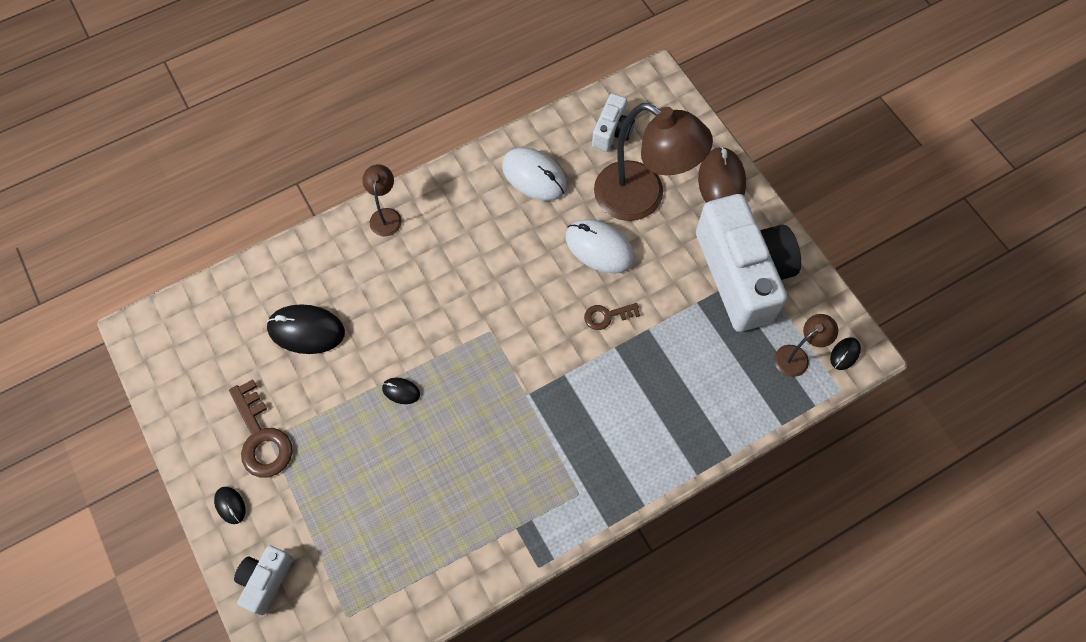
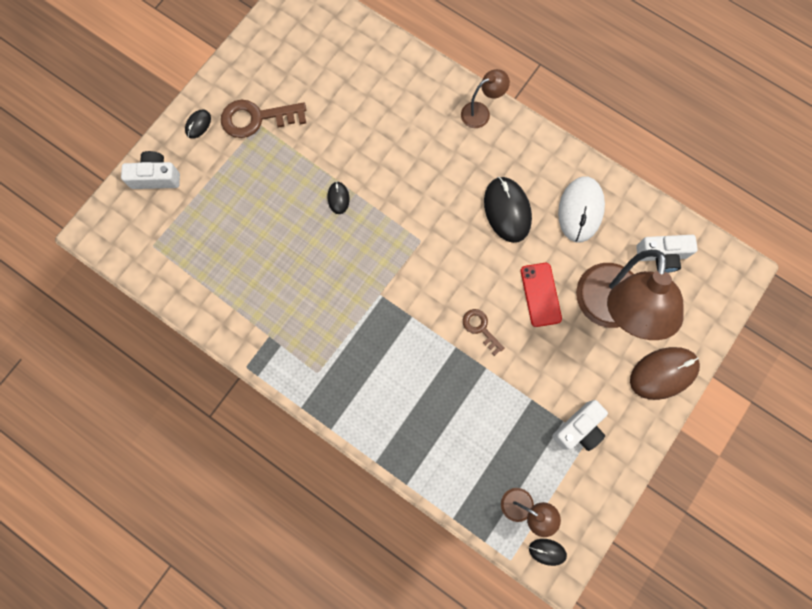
camera: 65 degrees right, 10 degrees up
brown key [229,379,293,478] -> brown key turned 45 degrees clockwise [221,100,306,138]
black mouse [266,304,345,354] -> black mouse moved to [484,177,532,243]
white mouse [566,219,634,274] -> red phone [521,263,562,327]
white camera [696,194,801,332] -> white camera [552,400,608,451], size x0.46

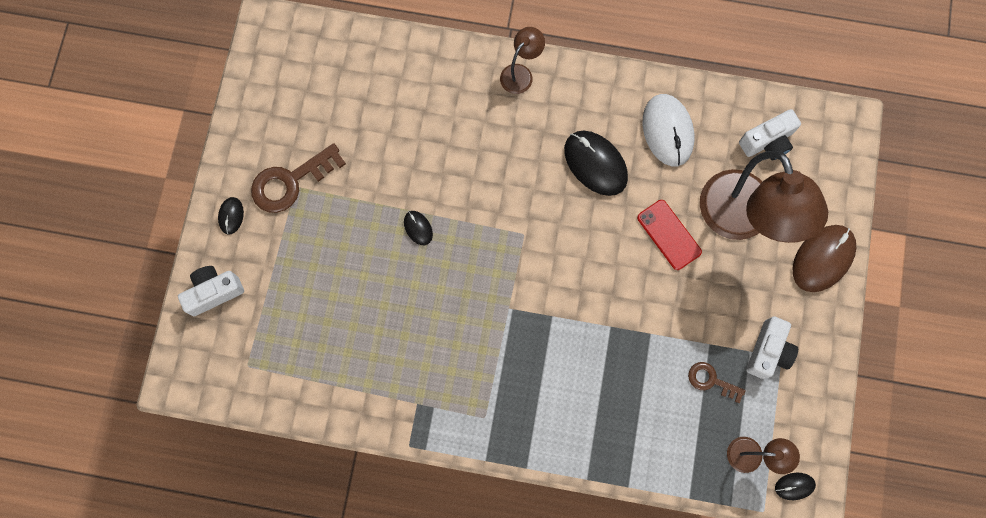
camera: 25 degrees left, 0 degrees up
brown key [463,309,505,356] -> brown key moved to [688,362,746,403]

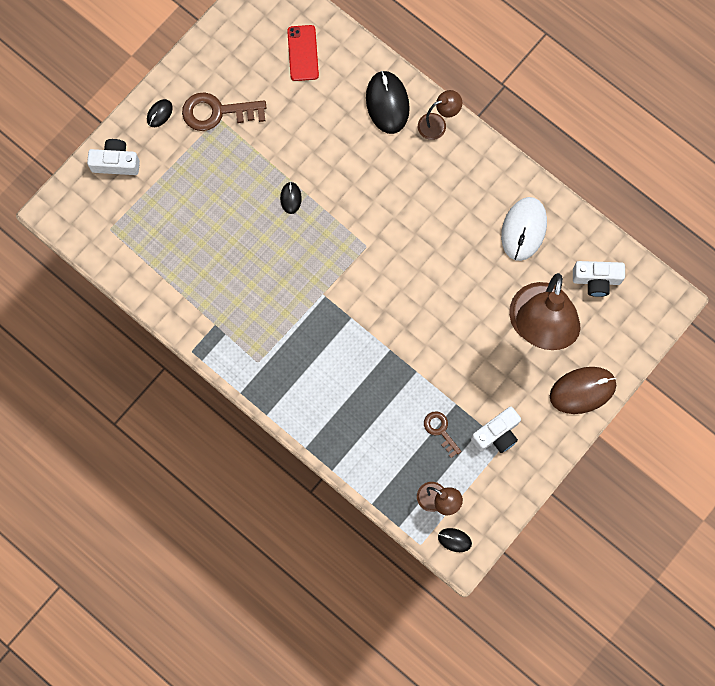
camera: 30 degrees right, 0 degrees up
black mouse [564,131,628,196] -> black mouse moved to [366,71,410,134]
red phone [637,200,702,270] -> red phone moved to [287,25,319,81]

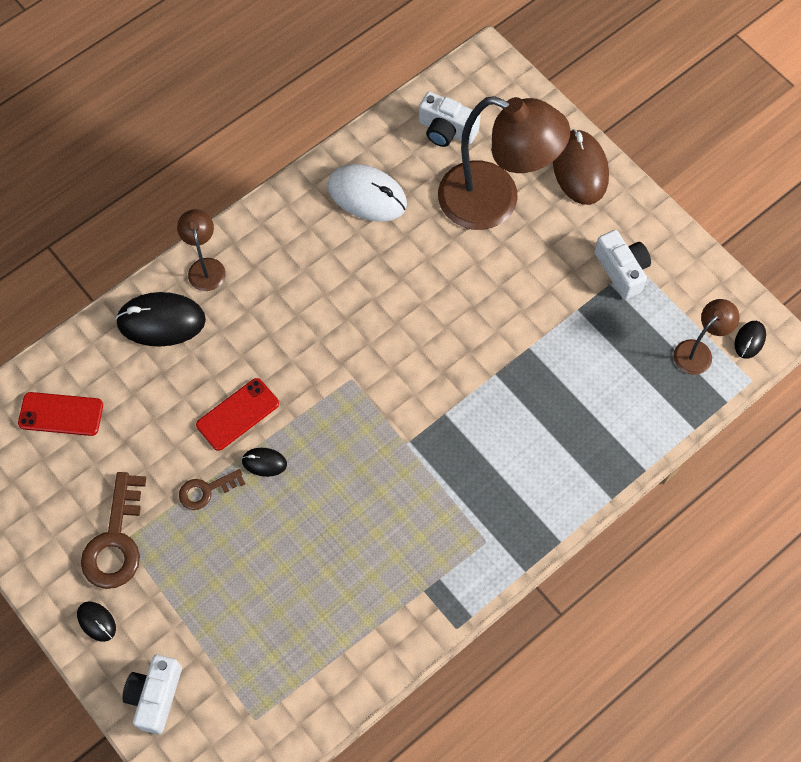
camera: 80 degrees left, 10 degrees down
brown key [424,411,462,458] -> brown key moved to [179,469,245,510]
white camera [573,261,625,297] -> white camera turned 105 degrees clockwise [419,92,481,147]
none -> red phone [196,378,279,451]

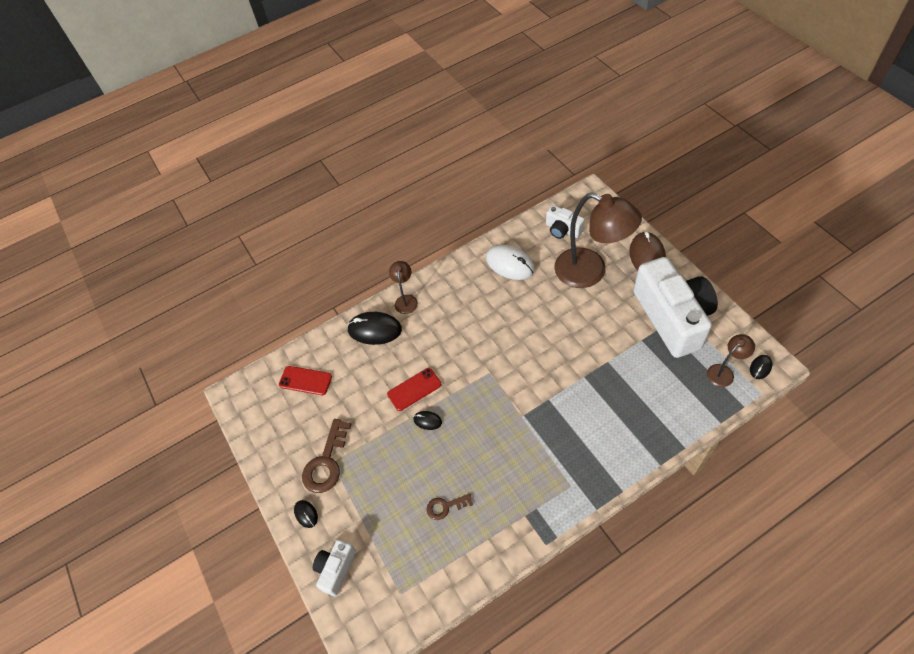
camera: 15 degrees right, 10 degrees down
brown key [179,469,245,510] -> brown key moved to [427,494,473,520]
white camera [594,230,651,299] -> white camera [634,257,718,358], size x2.18

